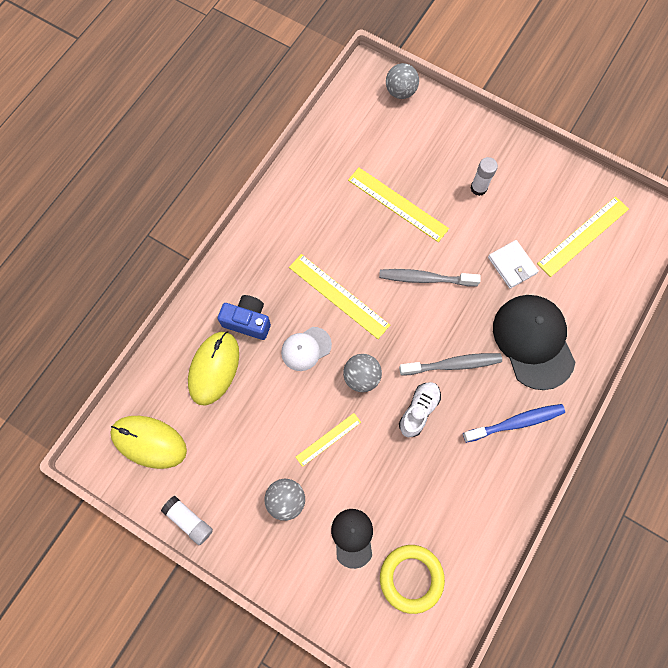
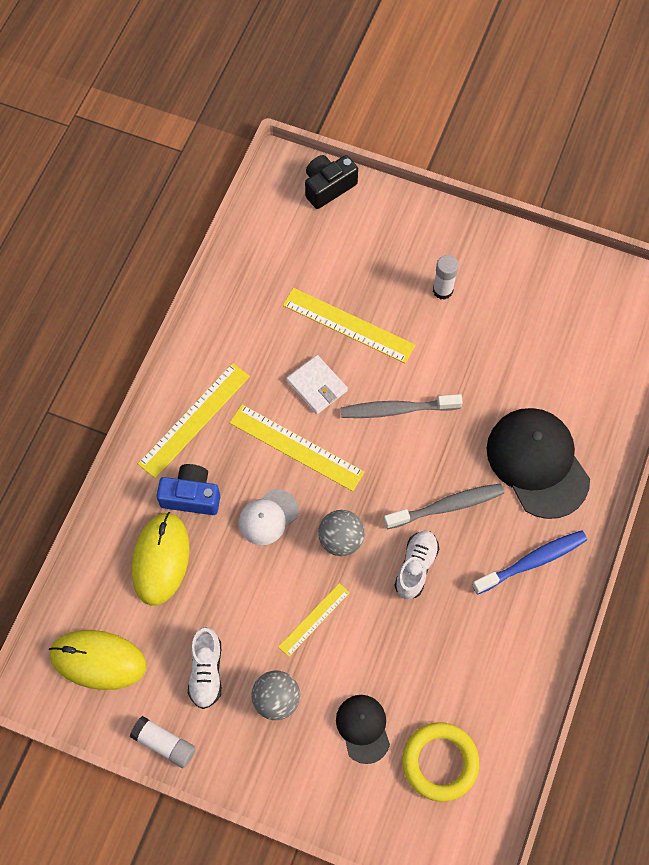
camera: 10 degrees left, 5 degrees down
grey ball [386,63,419,99] -> black camera [305,155,358,209]
white wallet [488,240,539,289] -> white wallet moved to [286,355,348,414]
yellow ruler [537,196,629,277] -> yellow ruler moved to [138,363,250,478]
none -> white shoe [188,627,222,709]

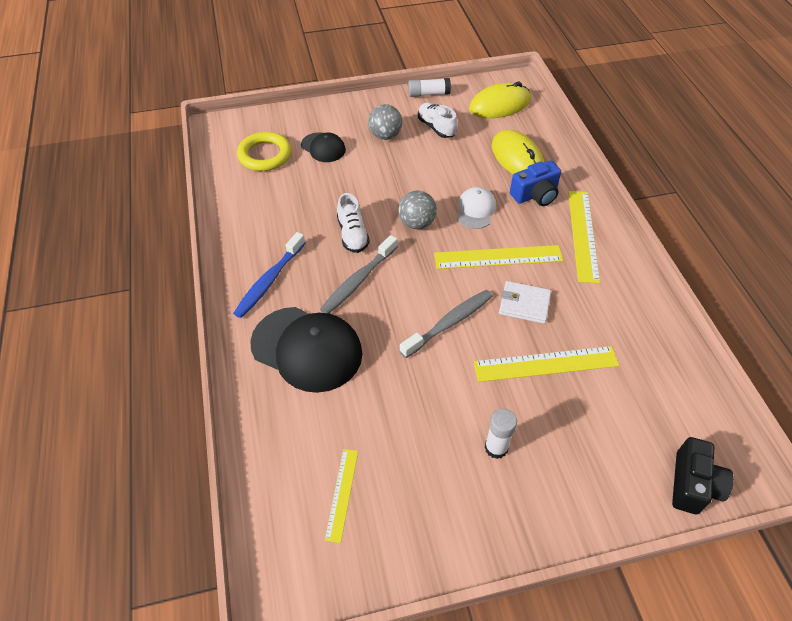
camera: 145 degrees right, 15 degrees down
yellow ruler [278,583,350,657] -> yellow ruler moved to [325,449,358,543]

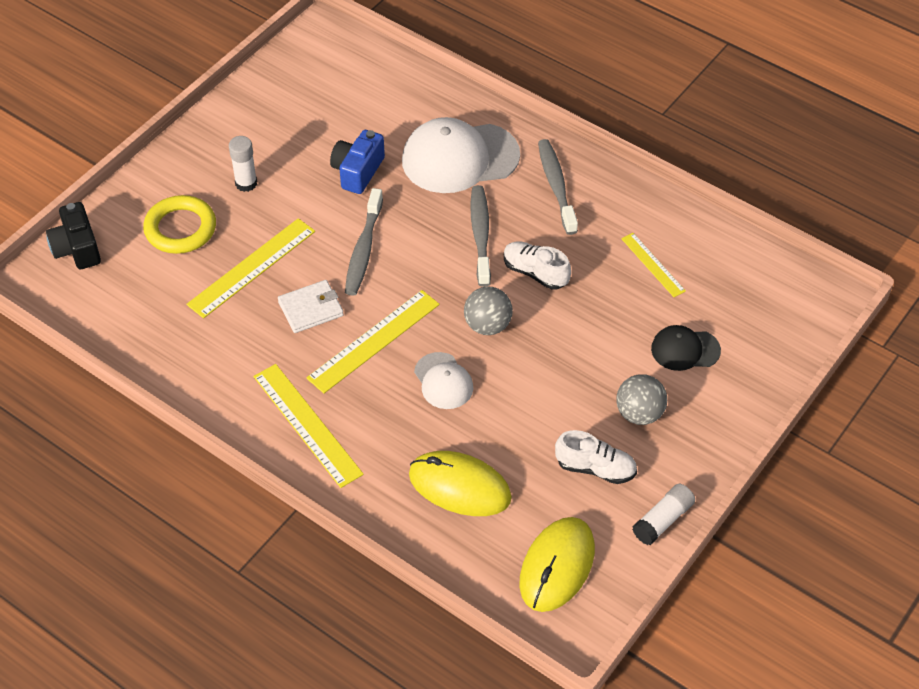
camera: 140 degrees right, 0 degrees up
blue toothbrush [233,232,305,318] -> grey toothbrush [538,139,578,235]
yellow ring [237,132,292,171] -> yellow ring moved to [143,195,216,254]
black cap [250,307,362,393] -> white cap [402,117,520,193]
yellow ruler [325,449,358,543] -> yellow ruler moved to [621,233,686,297]
blue camera [510,161,561,206] -> blue camera moved to [330,130,385,194]

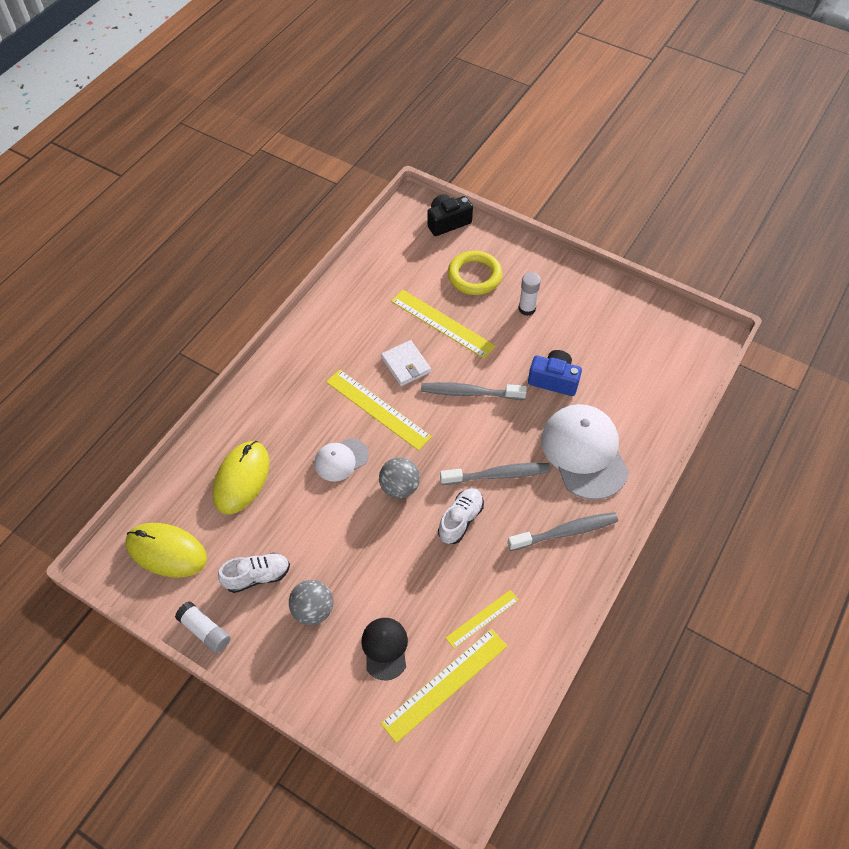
camera: 85 degrees right, 5 degrees up
yellow ruler [253,364,364,488] -> yellow ruler moved to [380,629,507,743]
white shoe [555,430,637,484] -> white shoe turned 120 degrees counterclockwise [218,553,290,593]

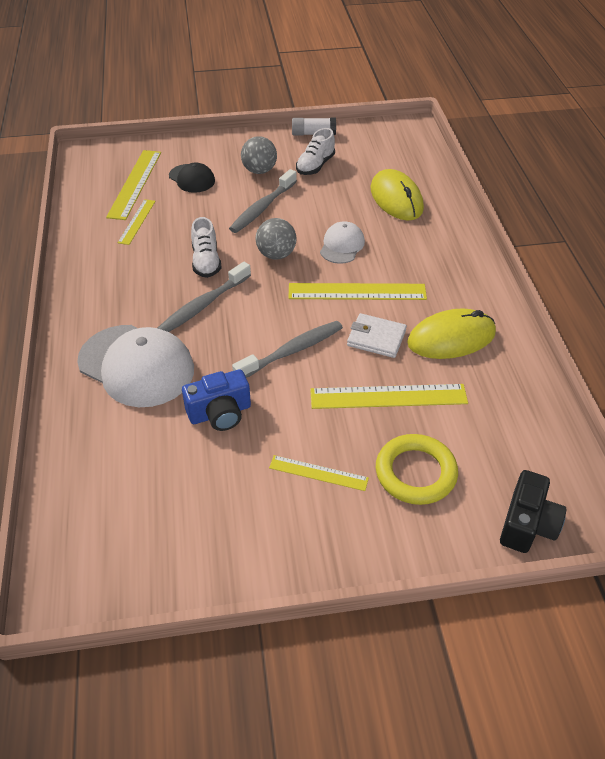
camera: 140 degrees right, 10 degrees down
yellow mouse [126,523,207,578] -> yellow mouse moved to [407,308,496,359]
grey toothbrush [508,512,618,551] -> grey toothbrush moved to [229,169,297,233]
white glue stick [518,272,541,316] -> yellow ruler [269,455,369,491]

